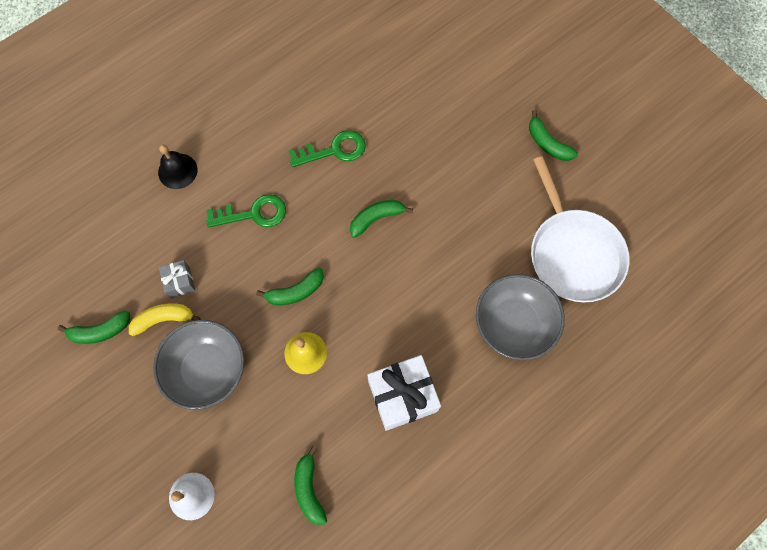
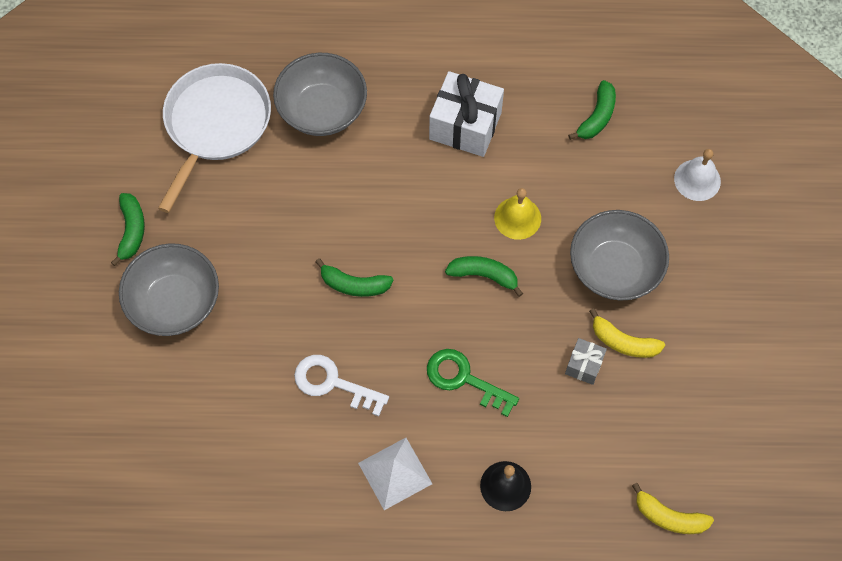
camera: 140 degrees left, 5 degrees down
green banana [58,310,130,344] -> none
green key [289,130,366,167] -> white key [294,355,389,416]
none -> grey bowl [119,243,219,336]
none -> white pyramid [358,438,432,510]
none -> yellow banana [632,483,714,534]

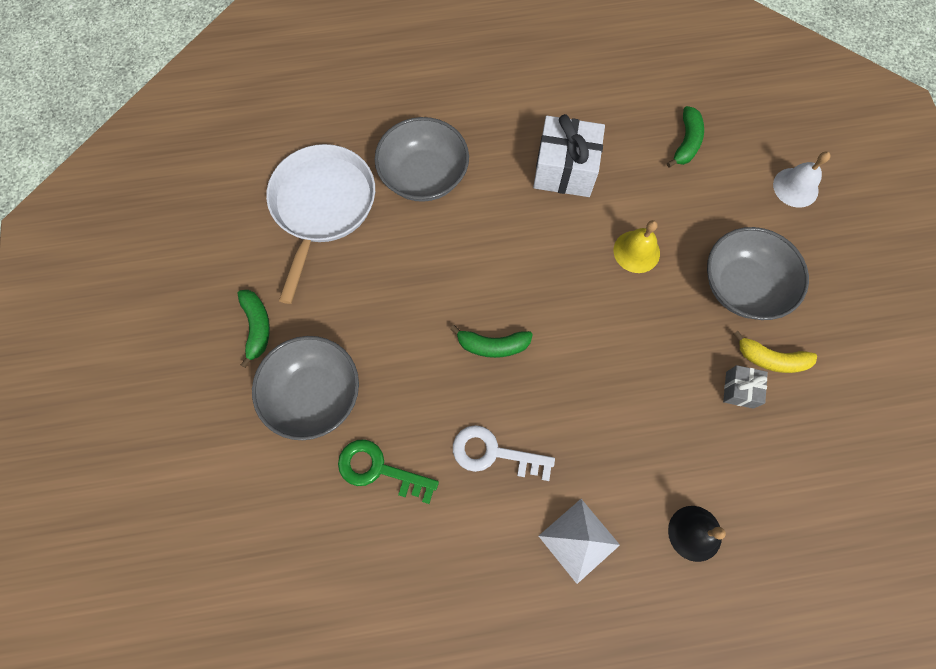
camera: 10 degrees left, 5 degrees up
green key [427,349,519,417] -> green key moved to [338,439,439,504]
green banana [445,256,523,297] -> none
yellow banana [632,483,714,534] -> none

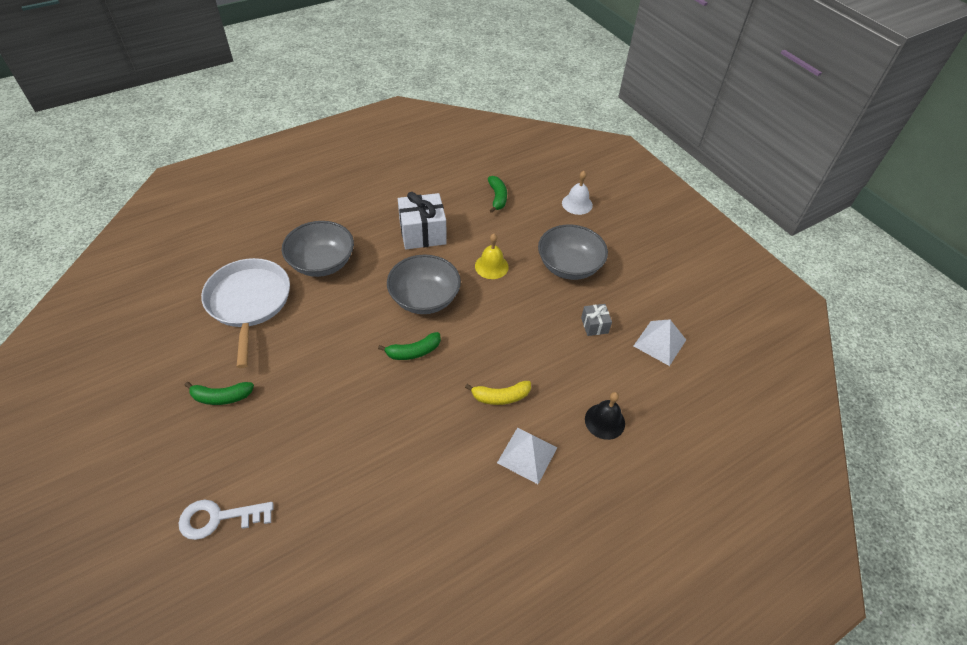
camera: 25 degrees left, 20 degrees down
green banana [238,290,270,368] -> green banana turned 120 degrees clockwise [185,382,254,405]
grey bowl [252,336,359,440] -> grey bowl moved to [387,254,461,314]
green key [338,439,439,504] -> none
white key [453,425,555,481] -> white key moved to [178,500,273,540]
yellow banana [734,331,817,373] -> yellow banana moved to [465,381,531,405]
none -> white pyramid [634,319,686,366]

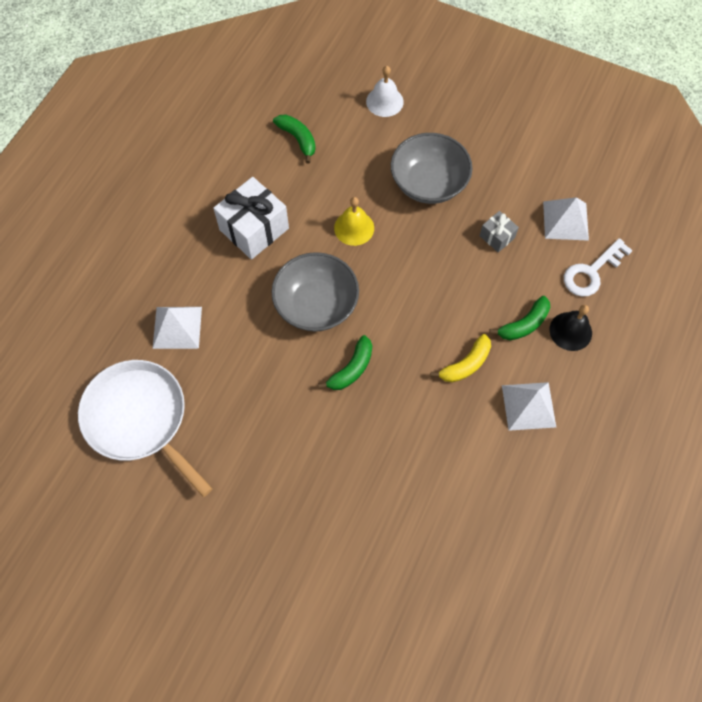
camera: 30 degrees left, 15 degrees up
white key [178,500,273,540] -> white key moved to [564,238,633,297]
green banana [185,382,254,405] -> green banana moved to [489,296,550,340]
grey bowl [282,221,354,277] -> white pyramid [152,307,202,349]

